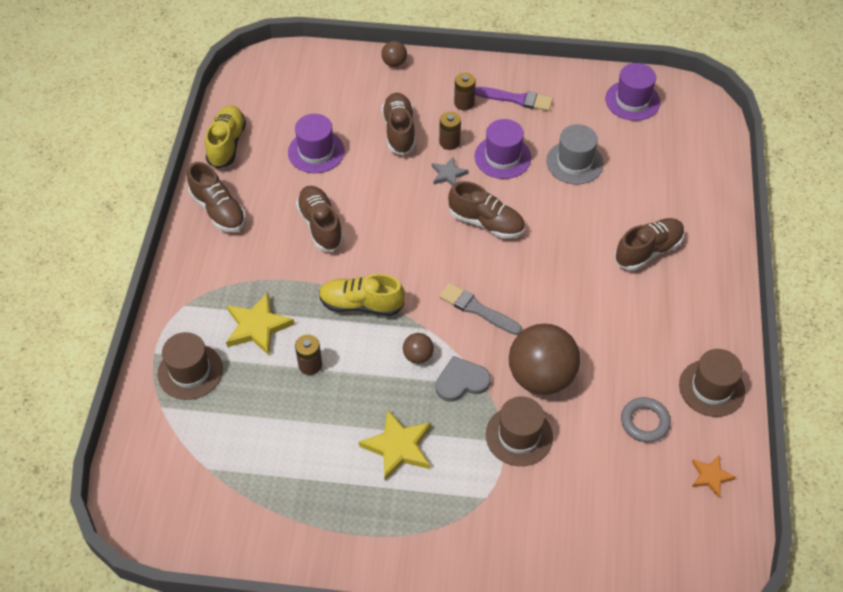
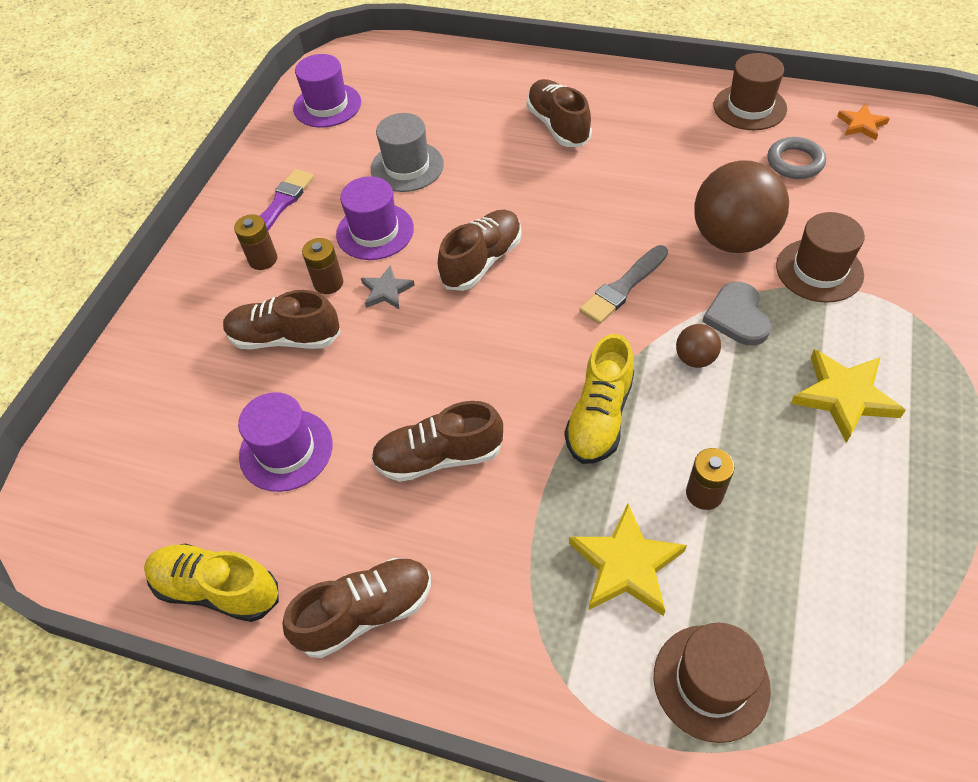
camera: 75 degrees left, 0 degrees up
brown ball [381,41,407,67] -> none

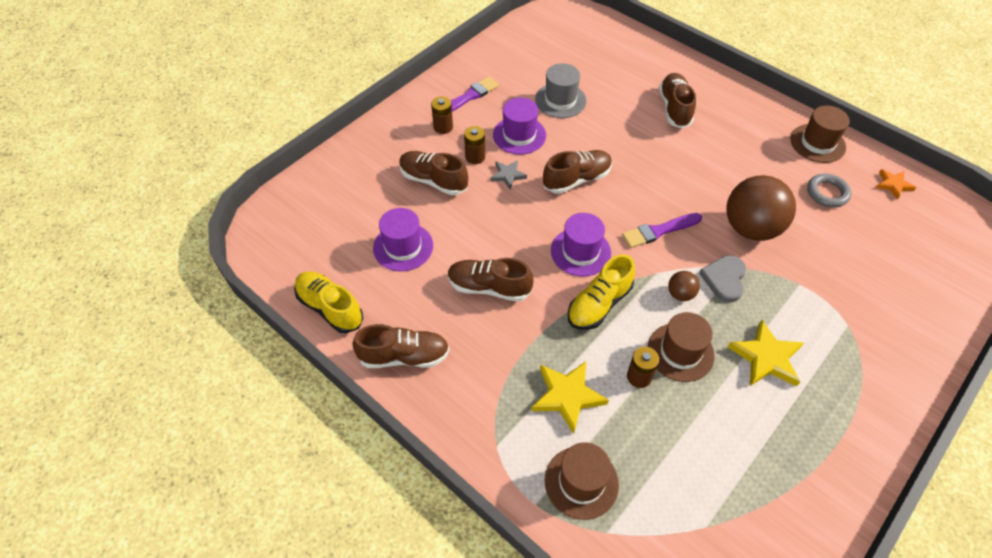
camera: 20 degrees right, 0 degrees up
purple hat [293,54,361,128] -> purple hat moved to [551,213,611,277]
grey brush [579,245,668,324] -> purple brush [622,213,702,248]
brown hat [776,212,865,303] -> brown hat moved to [648,312,715,382]

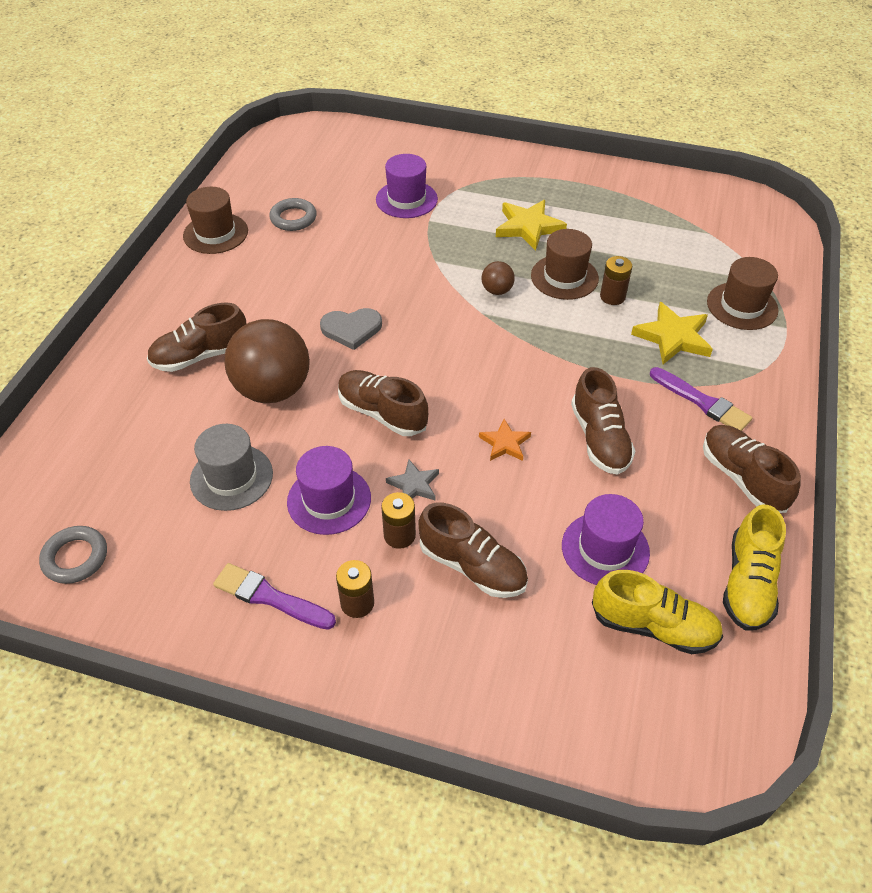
camera: 115 degrees left, 5 degrees down
brown shoe [399,151,468,195] -> brown shoe turned 60 degrees counterclockwise [418,503,528,598]
purple hat [551,213,611,277] -> purple hat moved to [376,154,438,218]
yellow shoe [568,254,635,330] -> yellow shoe moved to [592,570,723,654]
purple brush [622,213,702,248] -> purple brush moved to [650,367,752,431]
grey heart [699,255,746,302] -> grey heart moved to [320,308,382,350]
brown ball [726,175,796,241] -> brown ball moved to [224,319,310,403]
orange star [876,169,916,200] -> orange star moved to [479,419,531,461]
none -> grey ring [39,526,107,584]

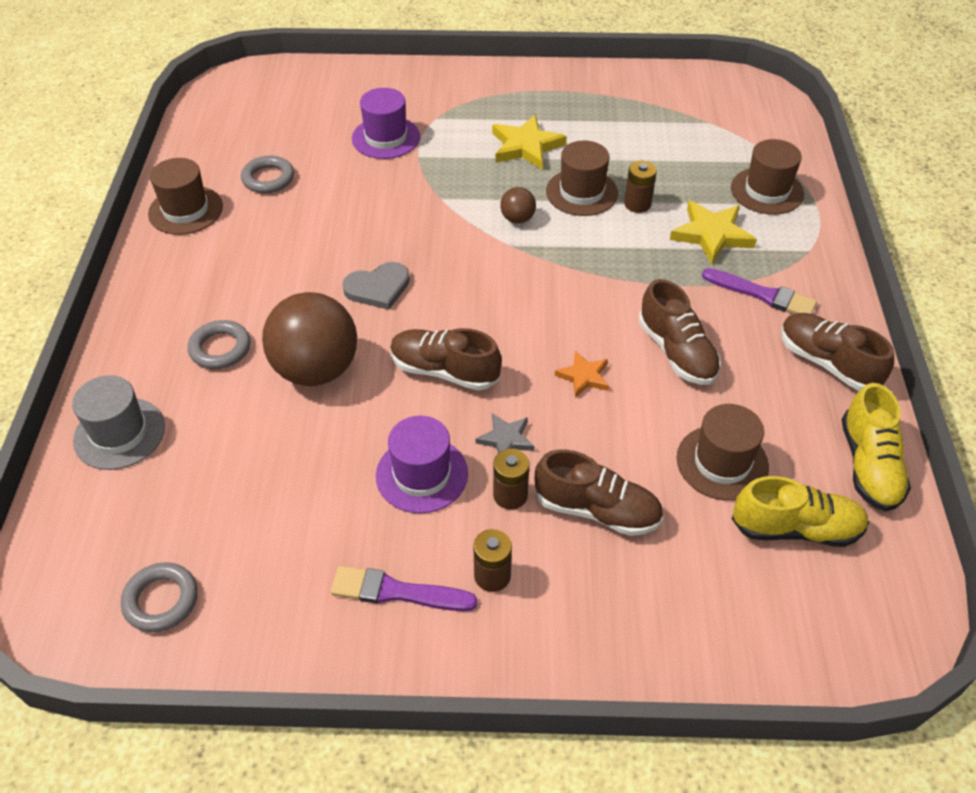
camera: 15 degrees left, 0 degrees up
brown shoe [147,302,247,372] -> grey ring [188,320,251,369]
grey hat [190,424,273,511] -> grey hat moved to [72,375,165,470]
purple hat [562,494,650,585] -> brown hat [676,404,769,501]

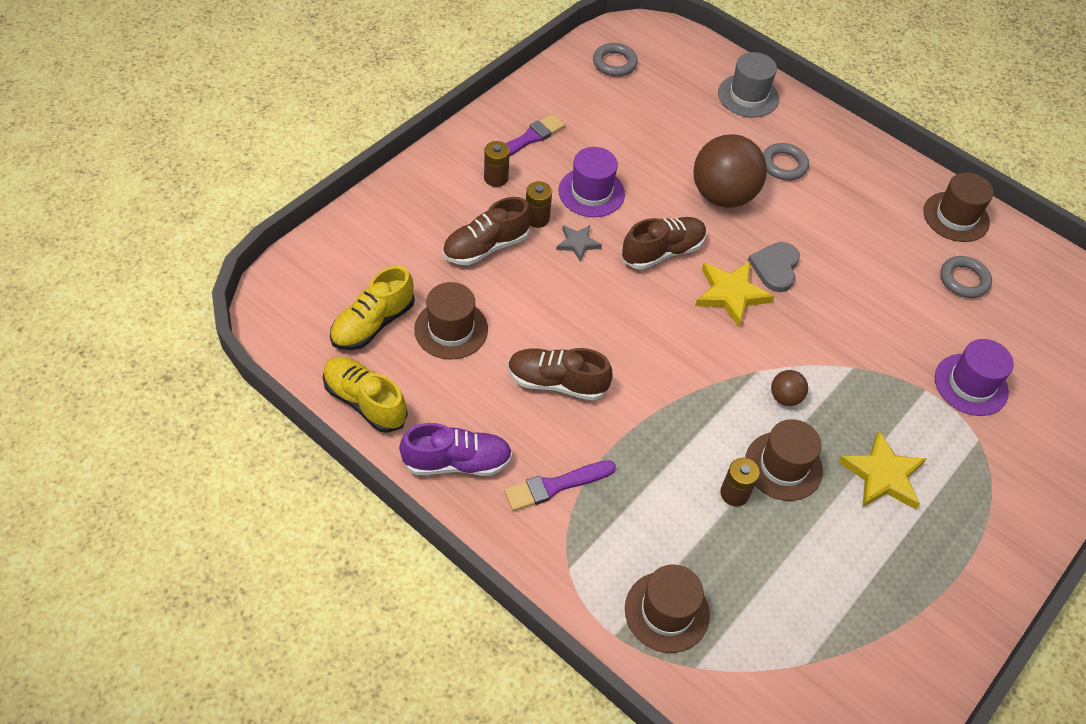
camera: 125 degrees right, 5 degrees up
orange star [555,351,609,398] -> none
yellow star [670,201,757,265] -> yellow star moved to [695,261,774,327]
brown shoe [781,313,894,391] -> purple shoe [399,423,512,476]

